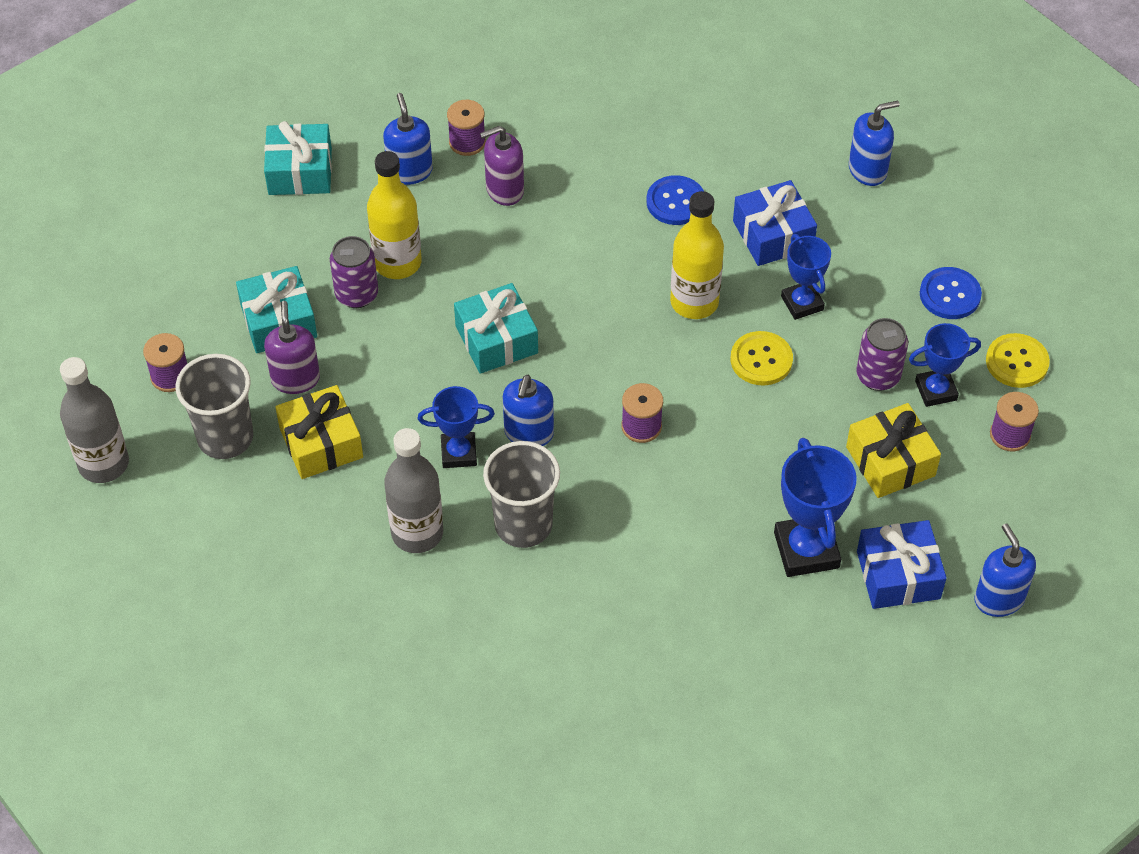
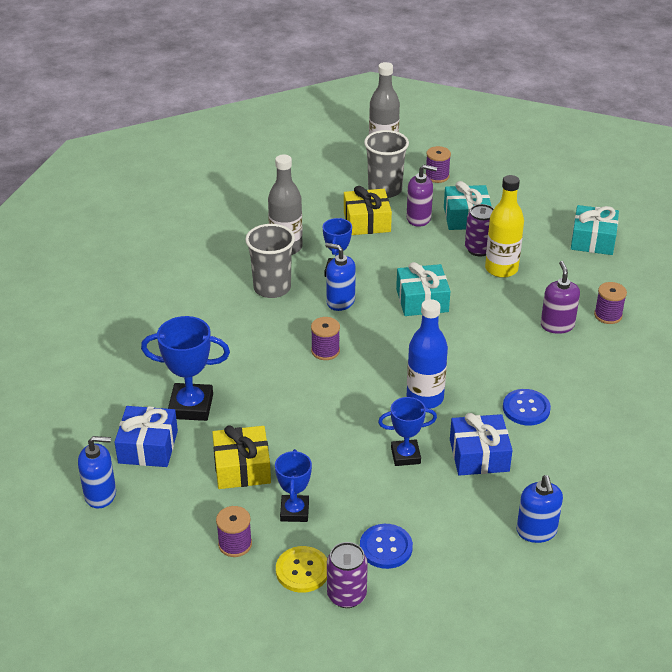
camera: 105 degrees right, 15 degrees down
blue soap dispenser [383,93,433,185] -> none
yellow bottle [670,191,724,319] -> blue bottle [407,299,448,409]
yellow button [731,331,793,385] -> none
purple can [856,318,908,391] -> purple can moved to [327,542,368,608]

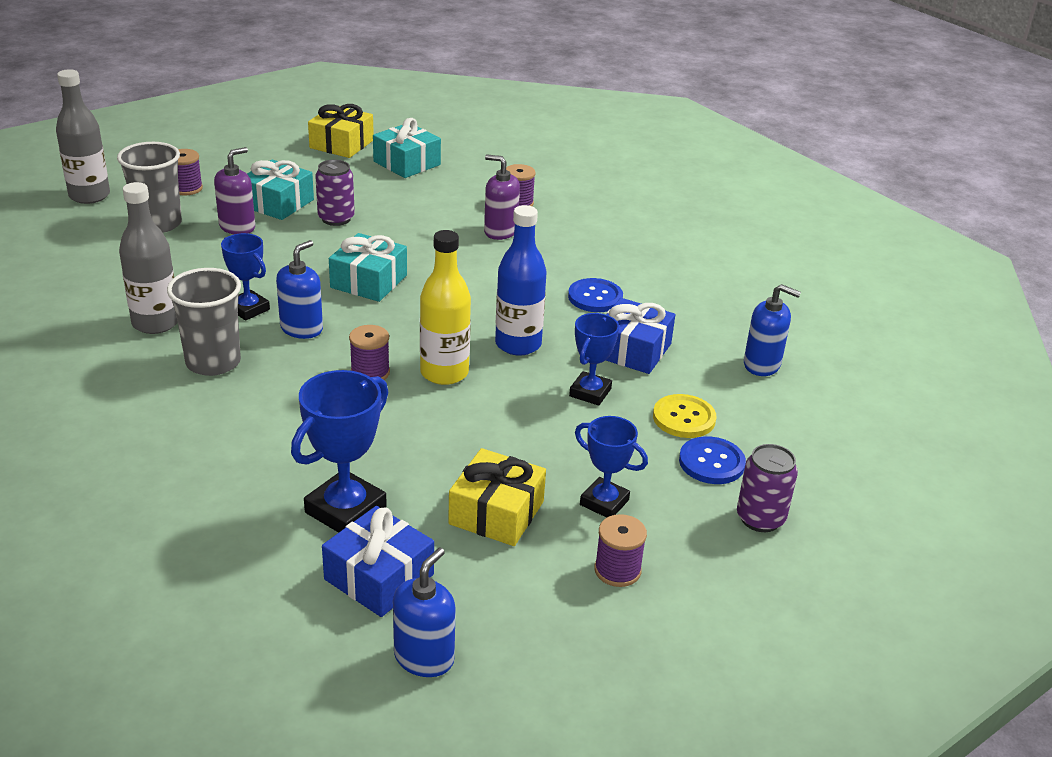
camera: 60 degrees left, 5 degrees down
yellow button [276,546,327,593] -> yellow button moved to [653,394,716,438]
blue soap dispenser [325,243,356,311] -> blue soap dispenser turned 150 degrees clockwise [276,240,323,339]
yellow gift [344,186,392,235] -> yellow gift moved to [308,104,374,158]
yellow bottle [485,175,524,278] -> yellow bottle moved to [420,230,471,385]

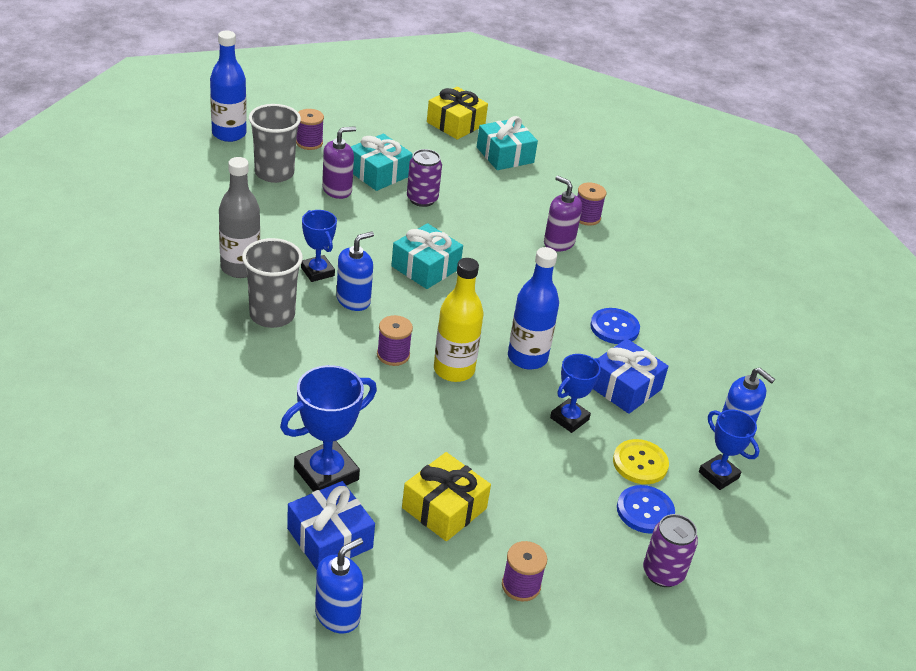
camera: 15 degrees right, 5 degrees up
grey bottle [56,69,110,204] -> blue bottle [210,30,247,142]
blue trophy [575,416,648,518] -> blue trophy moved to [699,410,759,490]

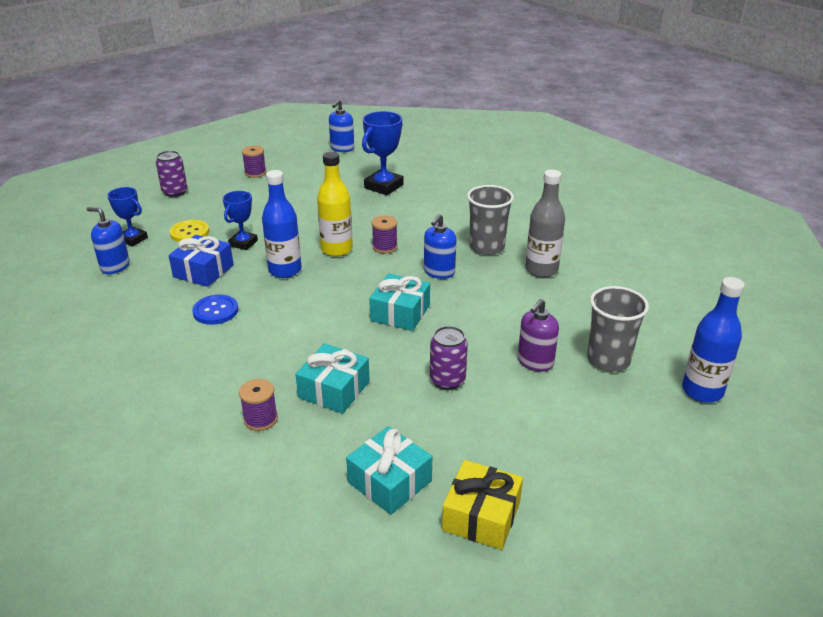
camera: 165 degrees right, 5 degrees down
blue gift [287,481,375,570] -> none
purple spool [296,109,324,150] -> none
blue trophy [301,210,337,282] -> none
turquoise gift [351,134,413,191] -> turquoise gift moved to [295,343,370,414]
yellow gift [402,452,491,541] -> none
purple soap dispenser [544,176,582,251] -> none
blue button [617,485,675,534] -> none

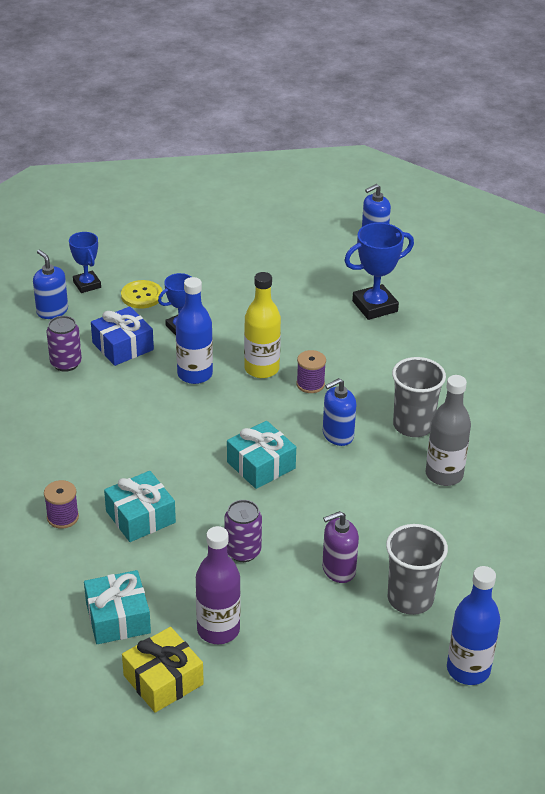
camera: 30 degrees right, 5 degrees up
purple can [156,151,187,197] -> purple can moved to [47,316,82,372]
blue button [192,294,238,325] -> none
purple spool [242,146,266,178] -> none
none -> purple bottle [196,526,241,644]

